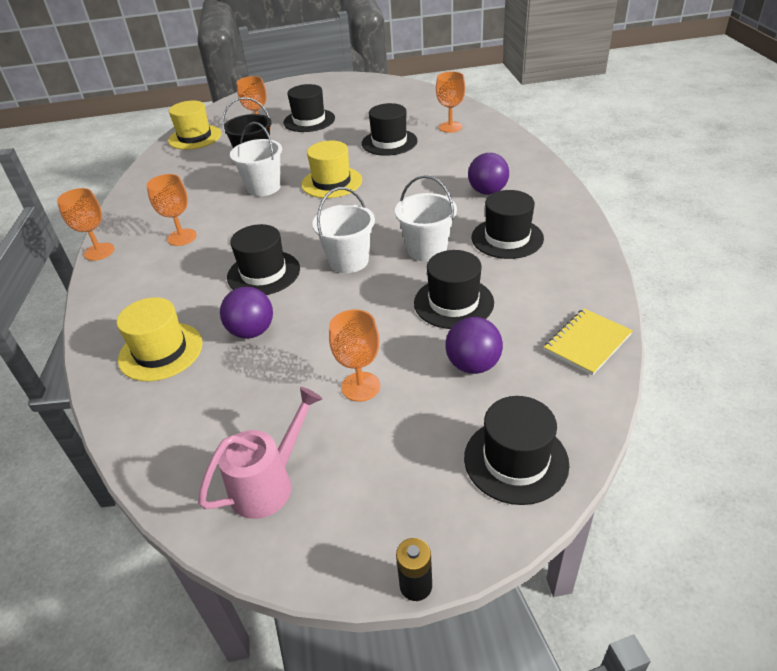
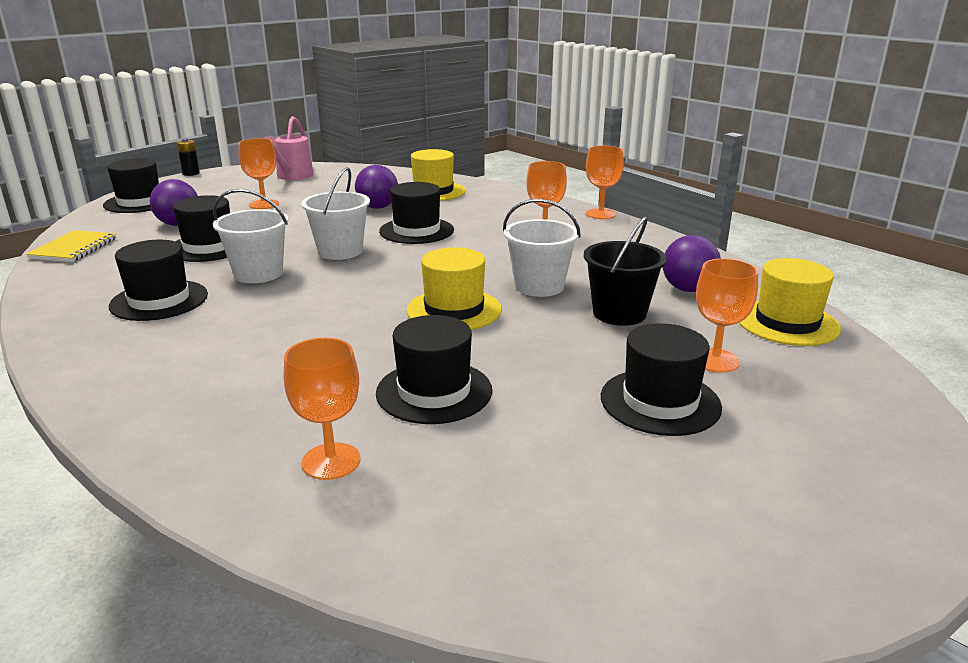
camera: 145 degrees right, 15 degrees down
purple ball [468,153,509,195] -> purple ball moved to [663,235,721,292]

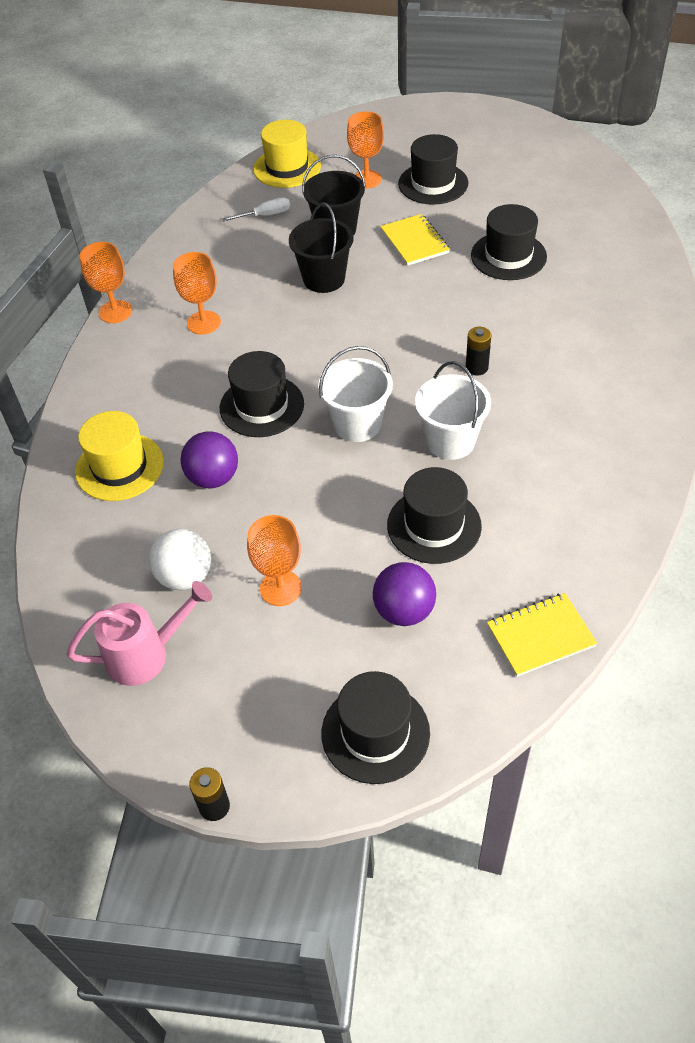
camera: 120 degrees left, 25 degrees up
black hat [109,240,208,321] -> none
orange goblet [284,338,360,480] -> none
yellow hat [407,247,502,330] -> none
white bucket [503,199,581,297] -> black bucket [289,202,354,293]
purple ball [663,235,721,292] -> white screwdriver [222,197,290,222]
none -> white ball [149,529,211,590]
none -> yellow notebook [380,214,450,266]
none -> black battery [466,327,491,375]

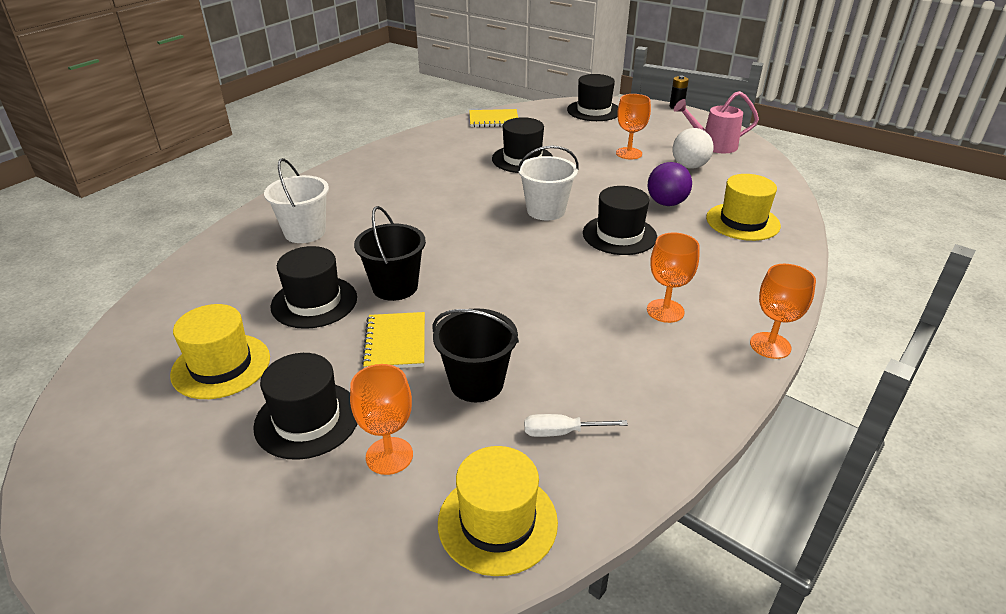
camera: 165 degrees left, 15 degrees down
black bucket [289,202,354,293] -> black bucket moved to [354,206,426,301]
purple ball [373,562,436,626] -> none
white bucket [415,361,491,460] -> white bucket moved to [264,158,329,243]
black battery [466,327,491,375] -> none
none -> yellow hat [170,304,270,399]

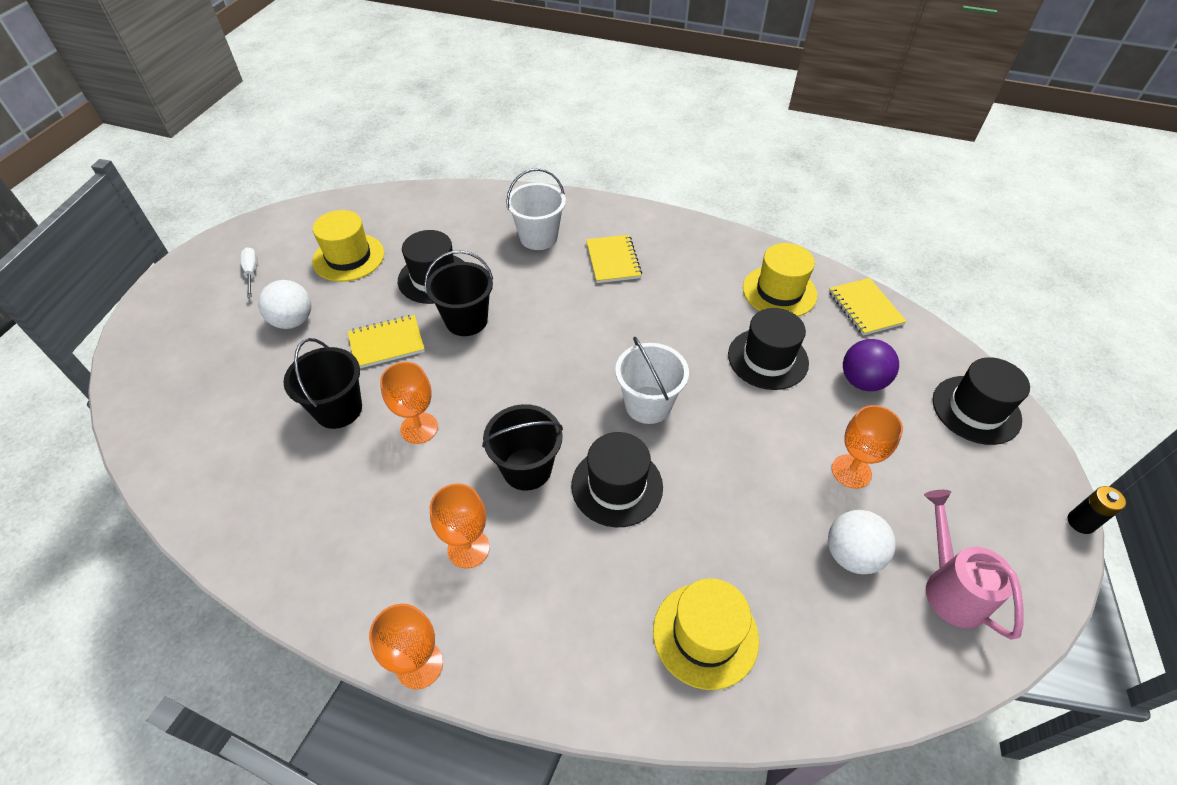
camera: 75 degrees right, 15 degrees up
black hat [253,353,358,460] -> white ball [258,280,311,329]
orange goblet [350,364,413,475] -> orange goblet moved to [380,362,438,444]
yellow hat [438,446,558,576] -> yellow hat moved to [743,243,817,316]
white screwdriver [524,414,628,437] -> white screwdriver moved to [240,247,257,298]
purple ball [648,162,692,206] -> purple ball moved to [843,339,899,391]
none -> black bucket [482,404,563,491]
none -> yellow notebook [586,235,642,283]

